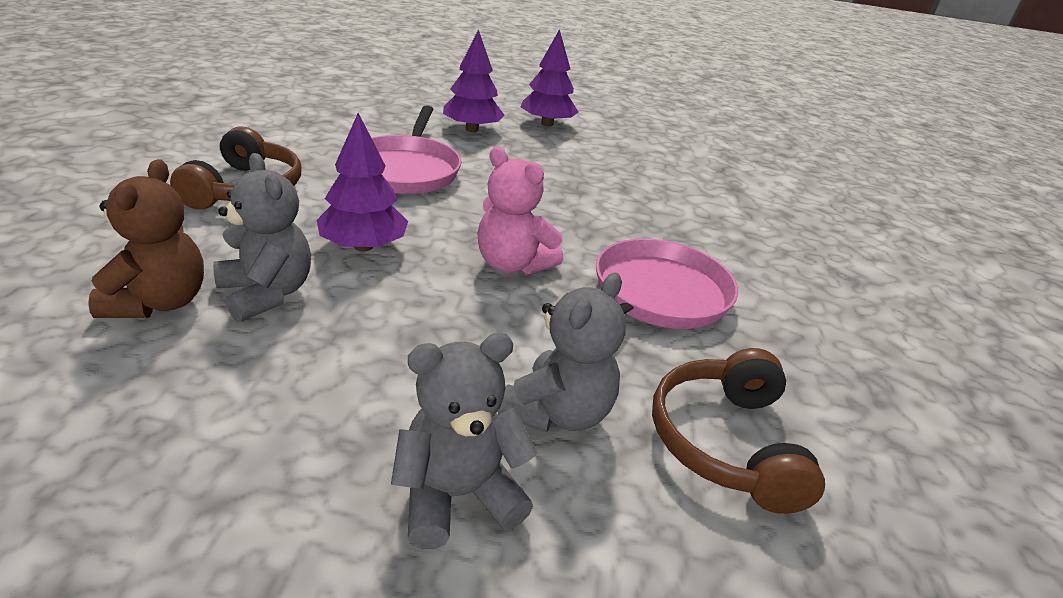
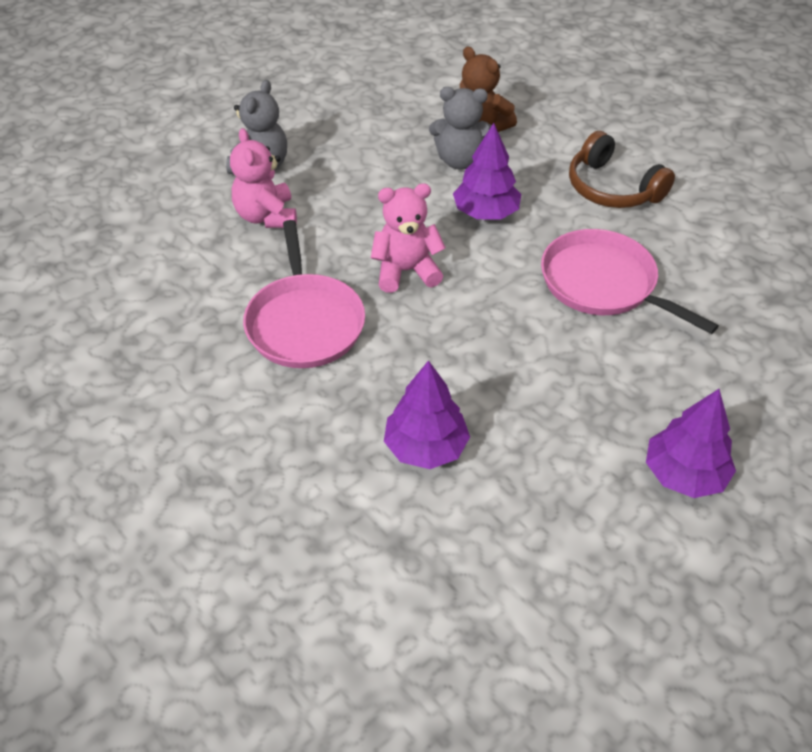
camera: 135 degrees right, 15 degrees up
purple tree [443,29,504,132] -> purple tree moved to [384,360,470,469]
grey teddy bear [498,272,626,432] -> pink teddy bear [230,128,297,228]
brown headphones [652,348,825,514] -> none

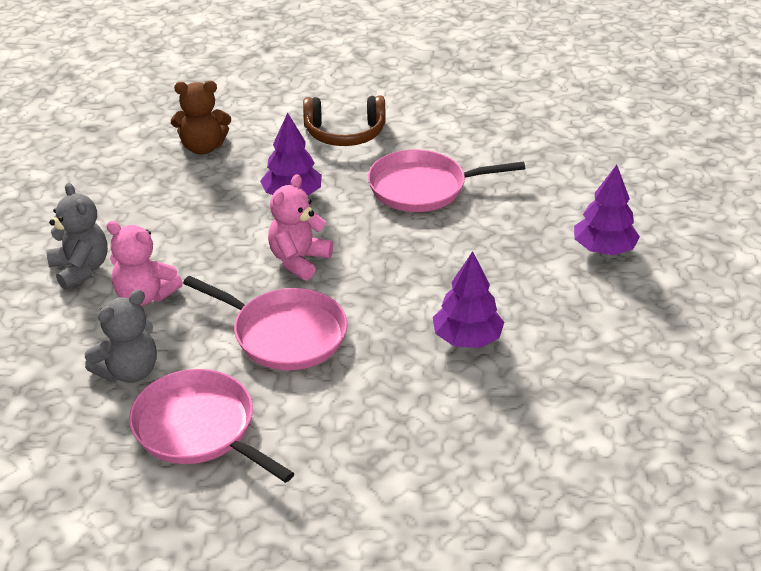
camera: 50 degrees left, 10 degrees down
grey teddy bear [429,87,492,170] -> grey teddy bear moved to [85,289,157,383]
none -> pink pan [129,369,295,483]

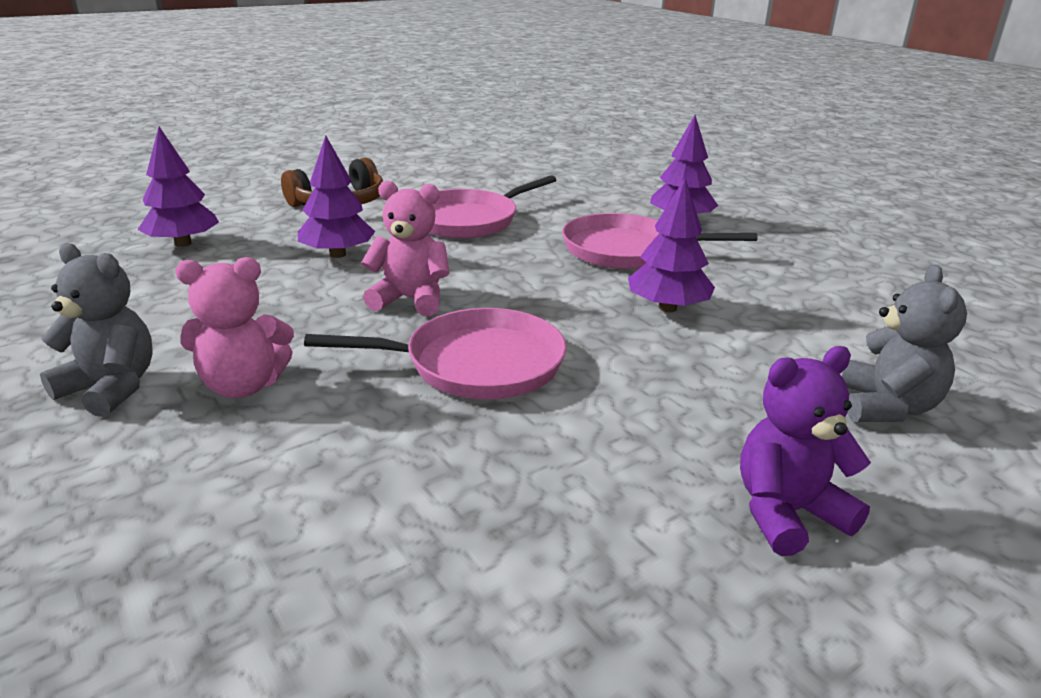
camera: 35 degrees left, 10 degrees down
grey teddy bear [85,289,157,383] -> grey teddy bear moved to [842,265,967,422]
pink pan [129,369,295,483] -> pink pan moved to [562,213,757,269]
brown teddy bear [171,81,231,154] -> purple tree [137,127,219,247]
pink teddy bear [268,174,333,281] -> pink teddy bear turned 105 degrees clockwise [361,181,450,316]
none -> purple teddy bear [740,346,871,556]

